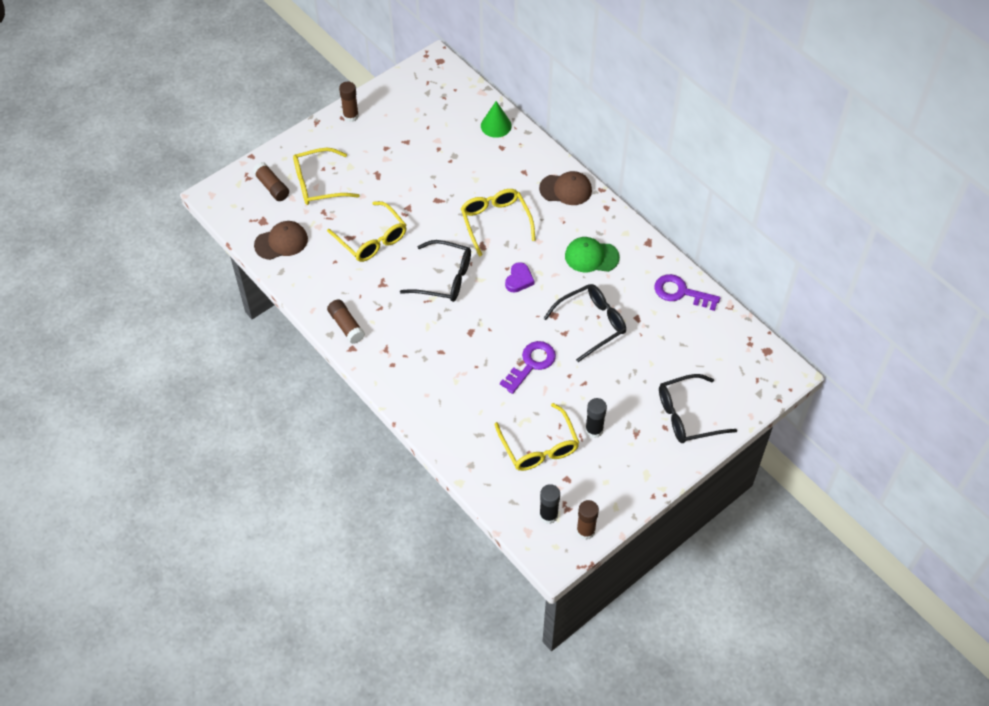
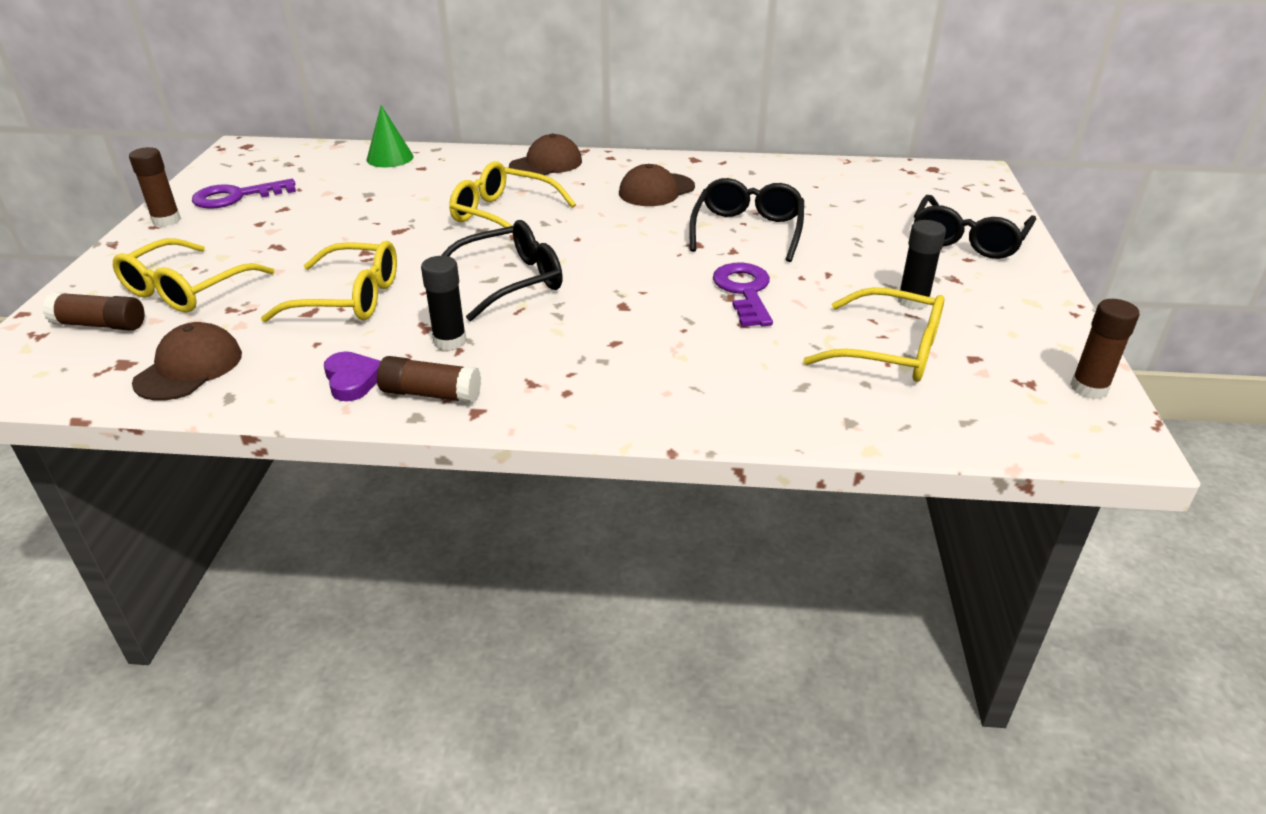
camera: 45 degrees left, 20 degrees down
purple heart [505,262,534,293] -> purple heart moved to [324,351,381,401]
black glue stick [539,484,560,524] -> black glue stick moved to [421,256,467,350]
green cap [565,237,620,272] -> brown cap [619,164,695,206]
purple key [654,274,720,311] -> purple key moved to [192,179,296,209]

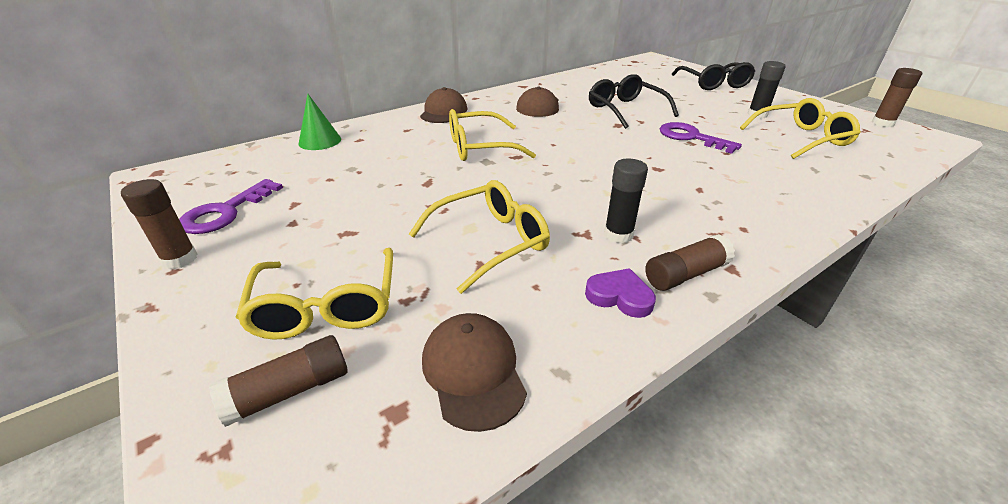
camera: 40 degrees left, 0 degrees up
black glasses [441,220,563,321] -> none

